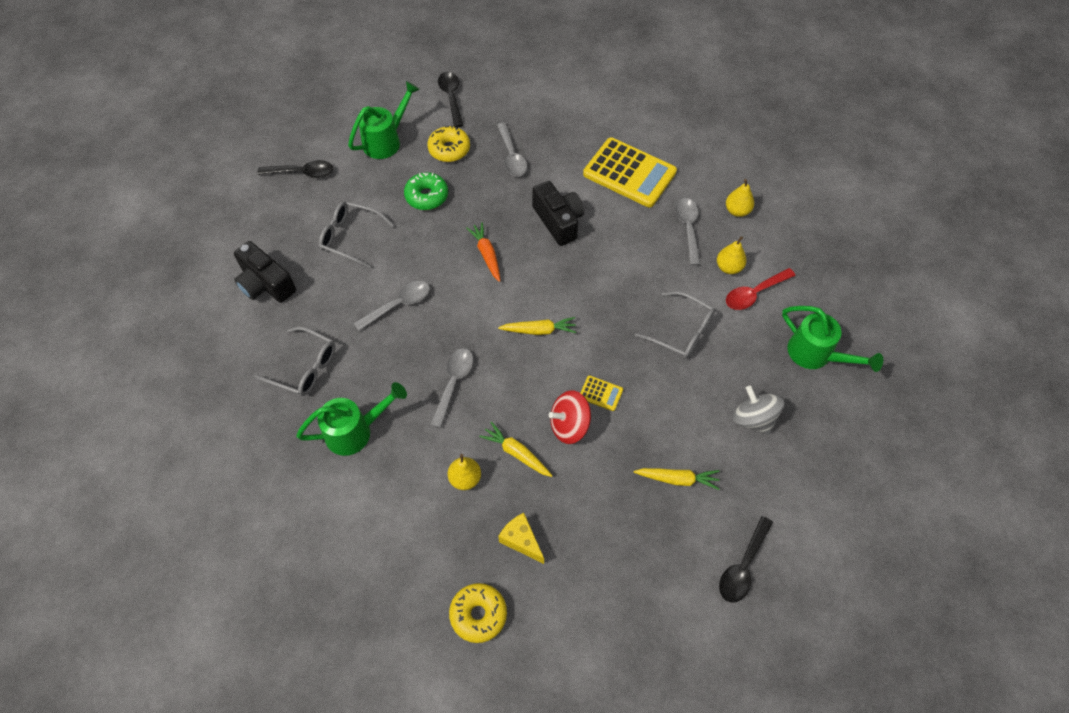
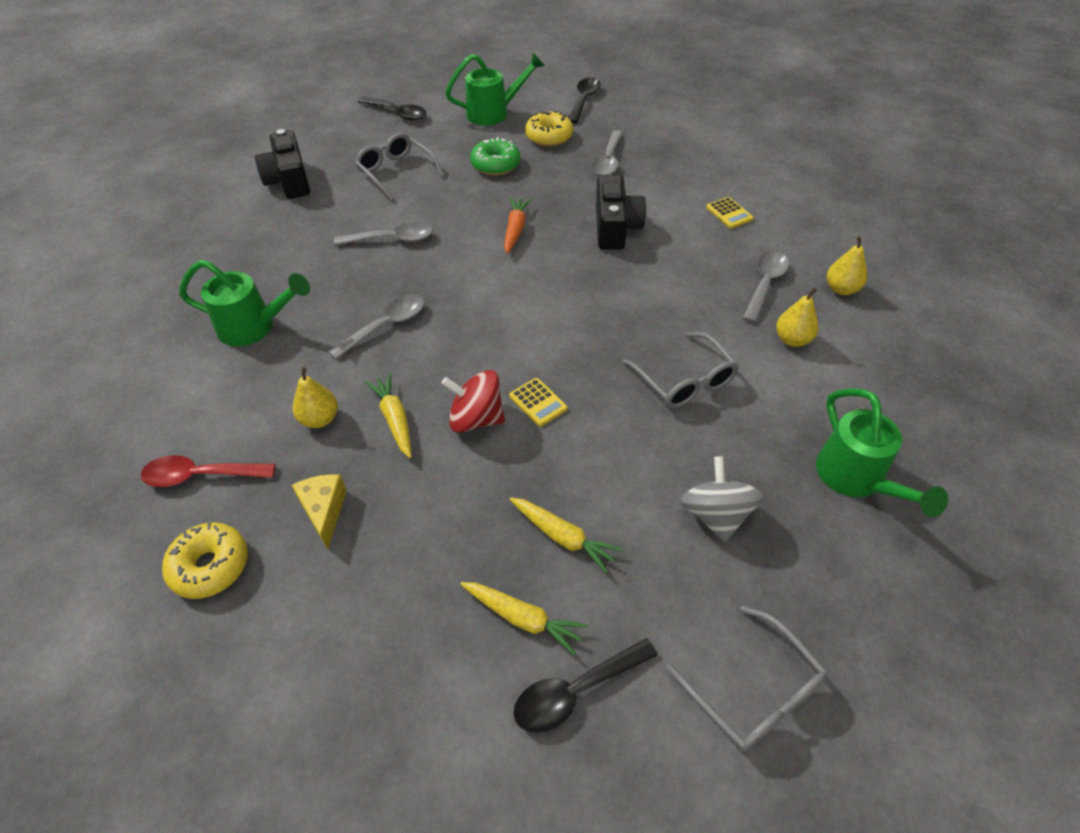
camera: 30 degrees right, 10 degrees down
grey glasses [255,327,335,396] -> grey glasses moved to [666,606,827,752]
yellow carrot [498,317,576,335] -> yellow carrot moved to [460,582,588,655]
yellow calculator [583,138,677,207] -> yellow calculator [706,197,754,229], size x0.42
red spoon [726,268,795,310] -> red spoon moved to [141,455,276,487]

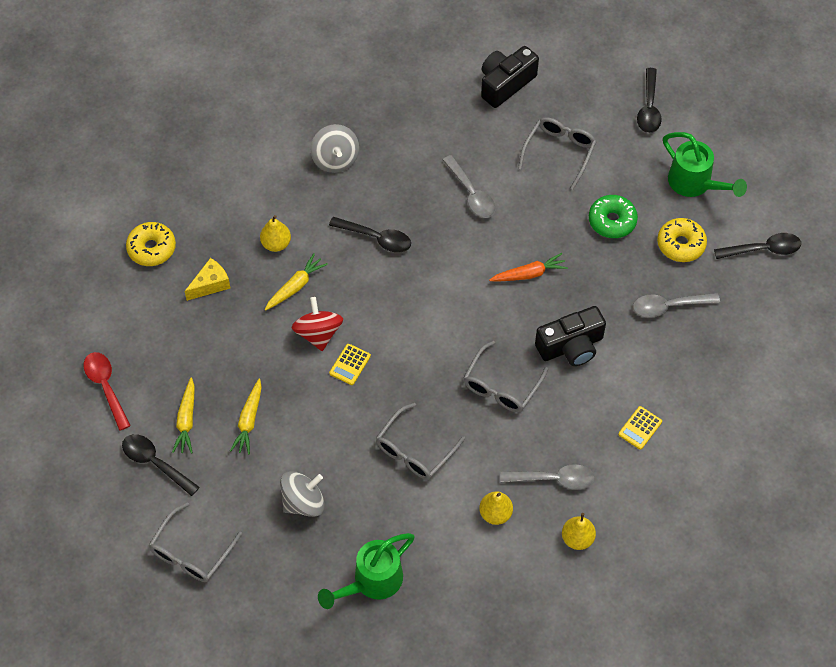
camera: 65 degrees right, 10 degrees up
red spoon [141,455,276,487] -> red spoon moved to [84,352,131,431]
green watering can [179,260,310,346] -> grey spinning top [311,124,359,173]
grey spoon [328,295,424,360] -> black spoon [329,217,411,253]
none -> grey glasses [464,341,548,412]

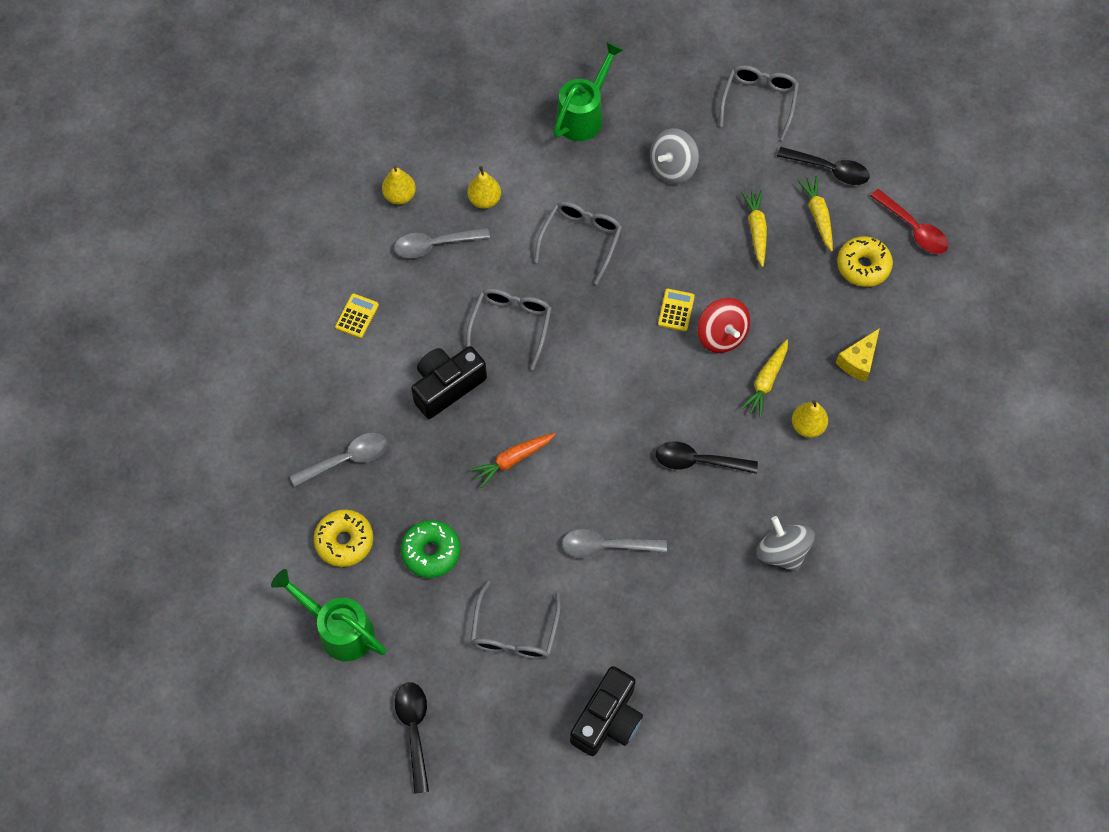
camera: 165 degrees right, 5 degrees up
yellow donut [126,222,176,266] -> yellow donut moved to [837,236,893,287]
grey spoon [443,155,496,218] -> grey spoon turned 45 degrees counterclockwise [562,529,667,558]
black spoon [714,233,801,259] -> none

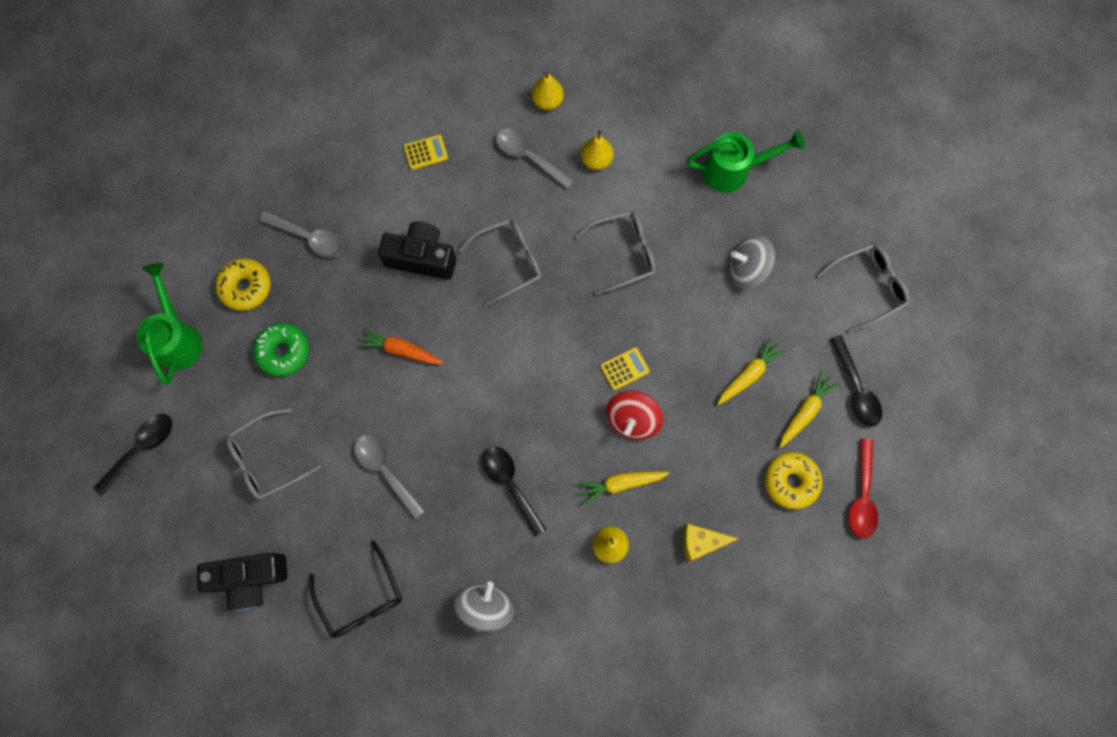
camera: 50 degrees right, 10 degrees up
none -> black glasses [310,541,402,638]

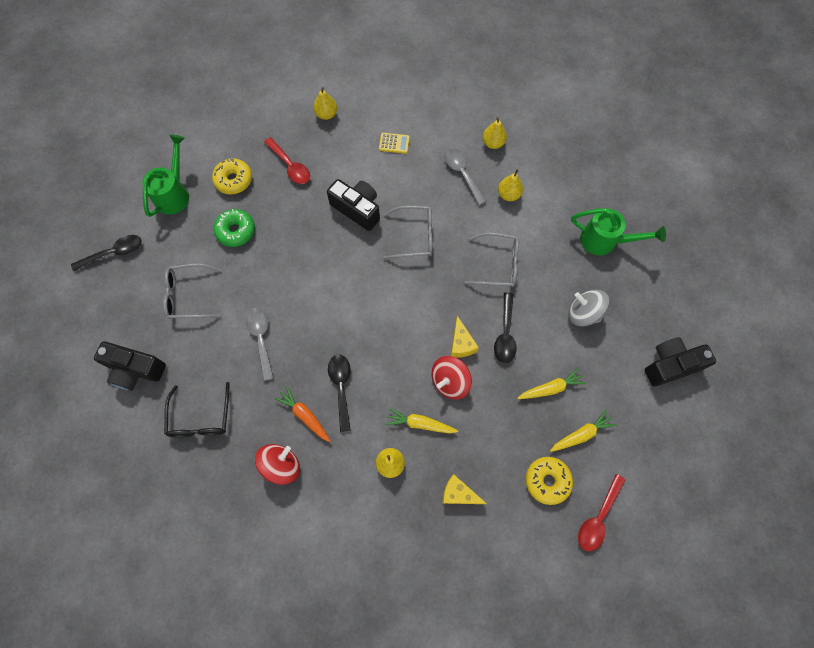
camera: 25 degrees right, 5 degrees down
grey spoon [259,211,344,257] -> red spoon [264,137,310,184]
orange carrot [357,327,444,364] -> orange carrot moved to [274,386,331,442]
grey spinning top [454,581,514,632] -> red spinning top [255,444,300,485]
yellow calculator [601,347,650,390] -> yellow cheese [451,316,479,358]
grey glasses [816,244,910,333] -> black camera [645,337,716,386]
black spoon [830,335,882,427] -> black spoon moved to [494,293,517,363]
none -> yellow pear [314,87,337,120]

